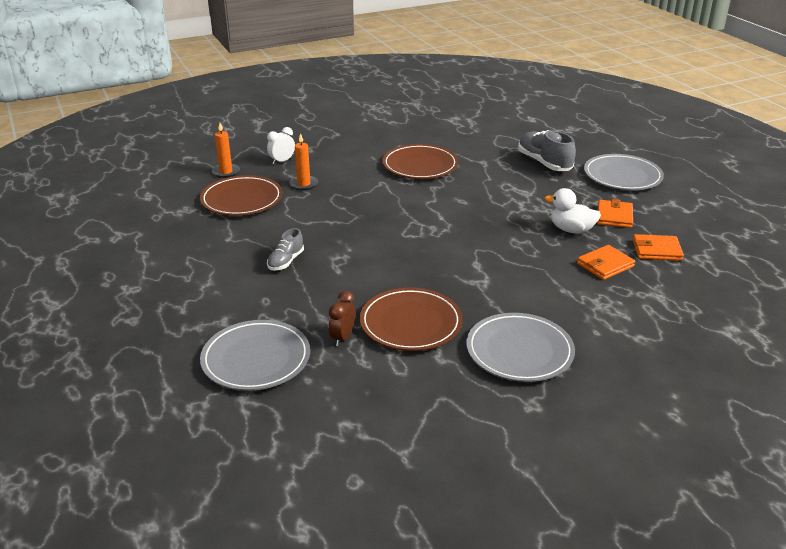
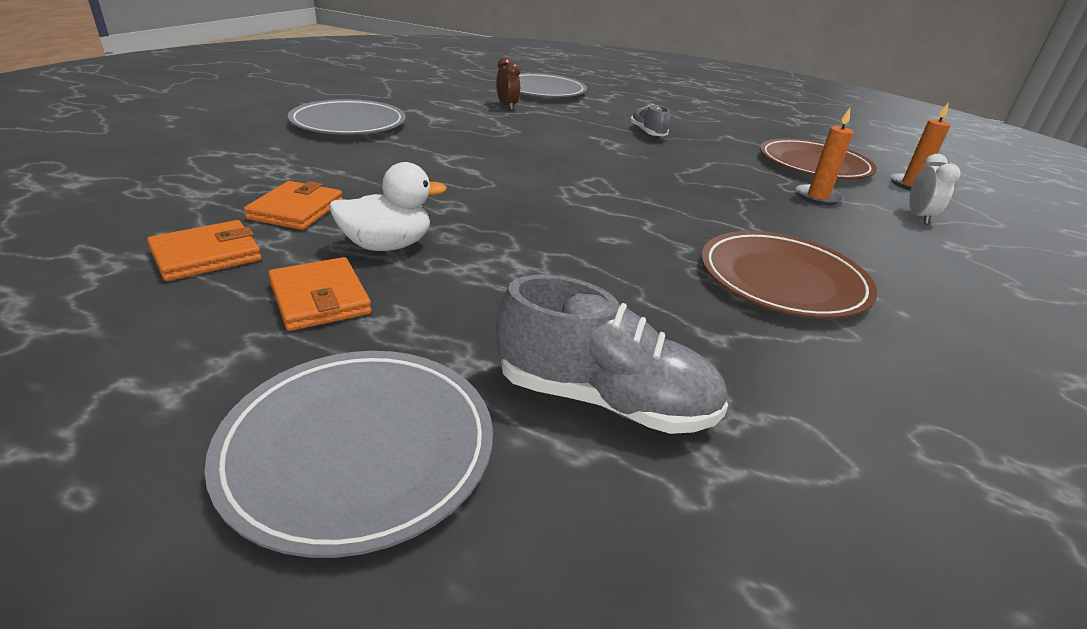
camera: 135 degrees right, 0 degrees up
brown plate [360,288,463,351] -> none

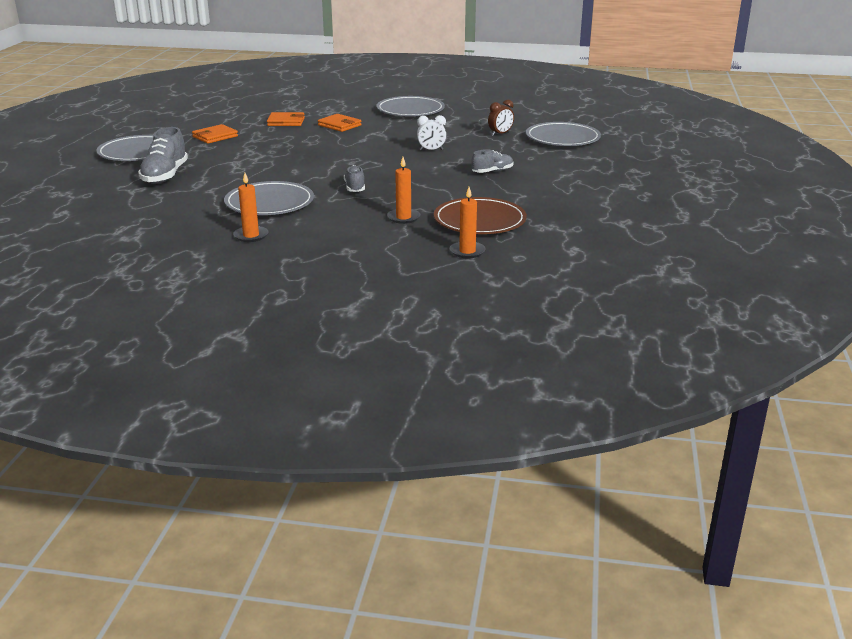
camera: 80 degrees right, 5 degrees down
orange wallet [147,220,261,281] -> orange wallet moved to [318,114,362,132]
white duck [329,162,447,251] -> none
brown plate [701,231,878,319] -> grey plate [224,181,314,215]
white clock [909,154,960,224] -> white clock moved to [417,115,446,151]
none -> orange candle [233,173,268,242]
none -> grey shoe [344,165,365,192]

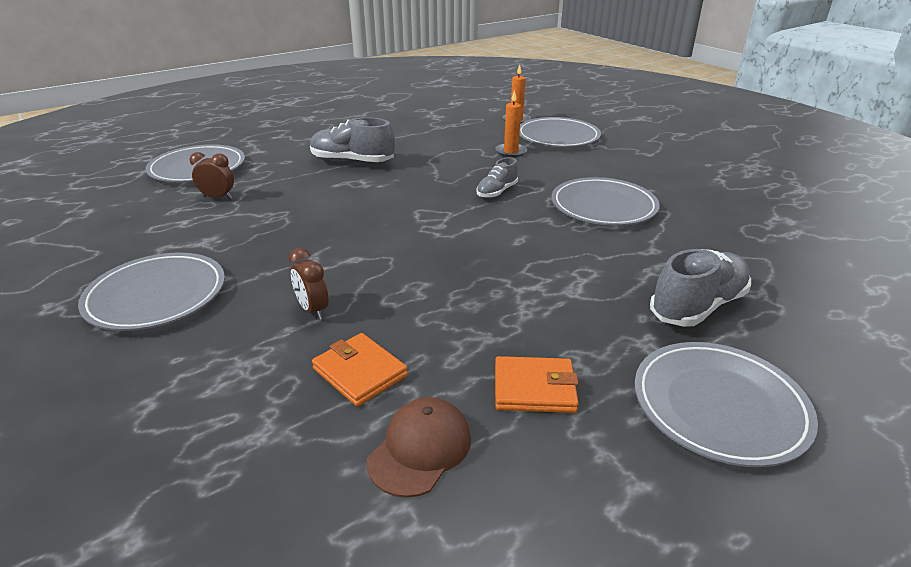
camera: 135 degrees left, 5 degrees up
orange candle [233,173,268,242] -> none
orange wallet [318,114,362,132] -> brown clock [289,248,329,320]
white clock [417,115,446,151] -> none
brown plate [434,197,527,234] -> none
grey shoe [471,149,513,173] -> grey shoe [310,117,395,162], size x1.70
none -> brown cap [367,397,471,498]
none -> grey plate [519,117,601,147]

